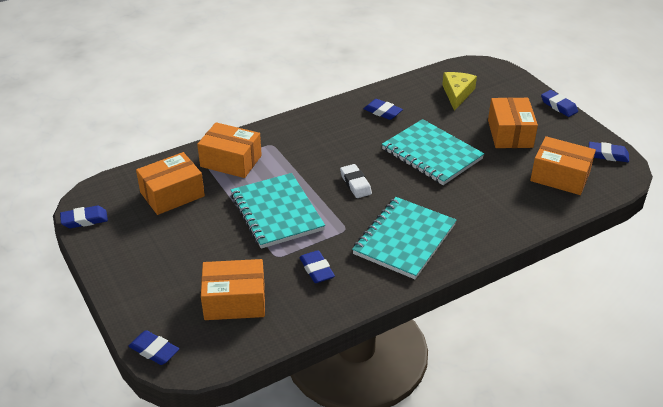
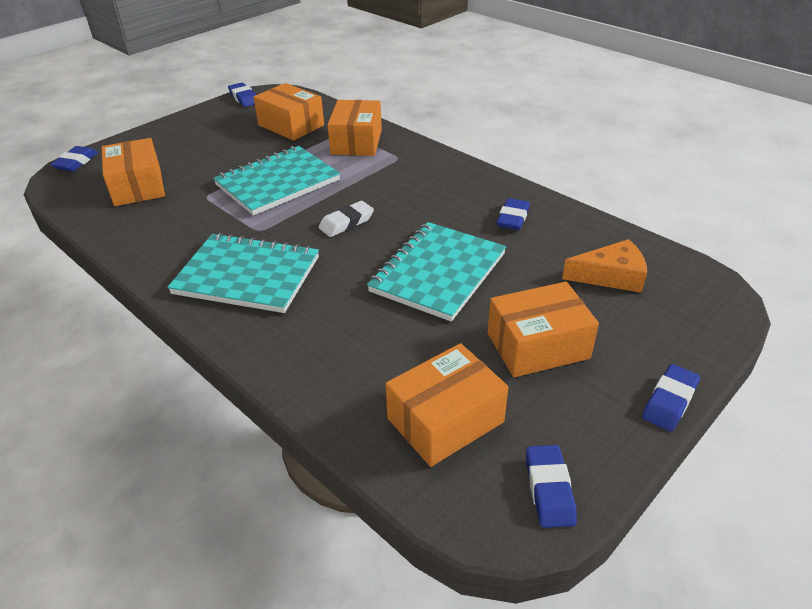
camera: 75 degrees right, 0 degrees up
blue eraser [299,250,335,283] -> none
yellow cheese [442,72,477,111] -> orange cheese [562,239,647,293]
orange box [530,136,596,195] -> orange box turned 45 degrees clockwise [386,343,508,467]

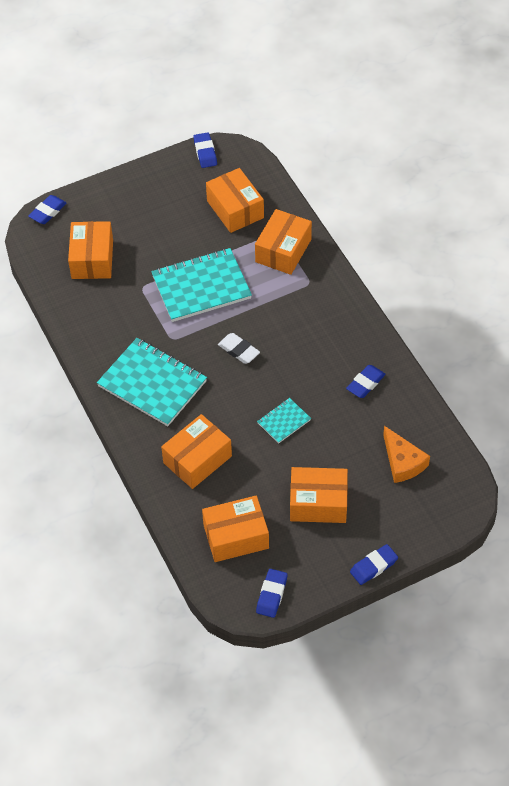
camera: 20 degrees right, 15 degrees up
white eraser [319,201,374,237] -> white eraser turned 60 degrees clockwise [218,333,260,364]
turquoise notebook [367,222,506,322] -> turquoise notebook [257,398,311,444], size x0.48
orange cheese [562,239,647,293] -> orange cheese turned 45 degrees clockwise [383,426,430,483]
none -> orange box [161,414,232,489]

